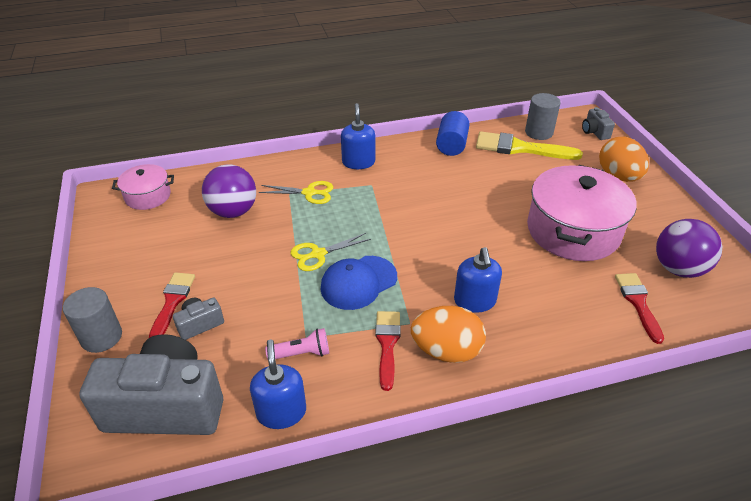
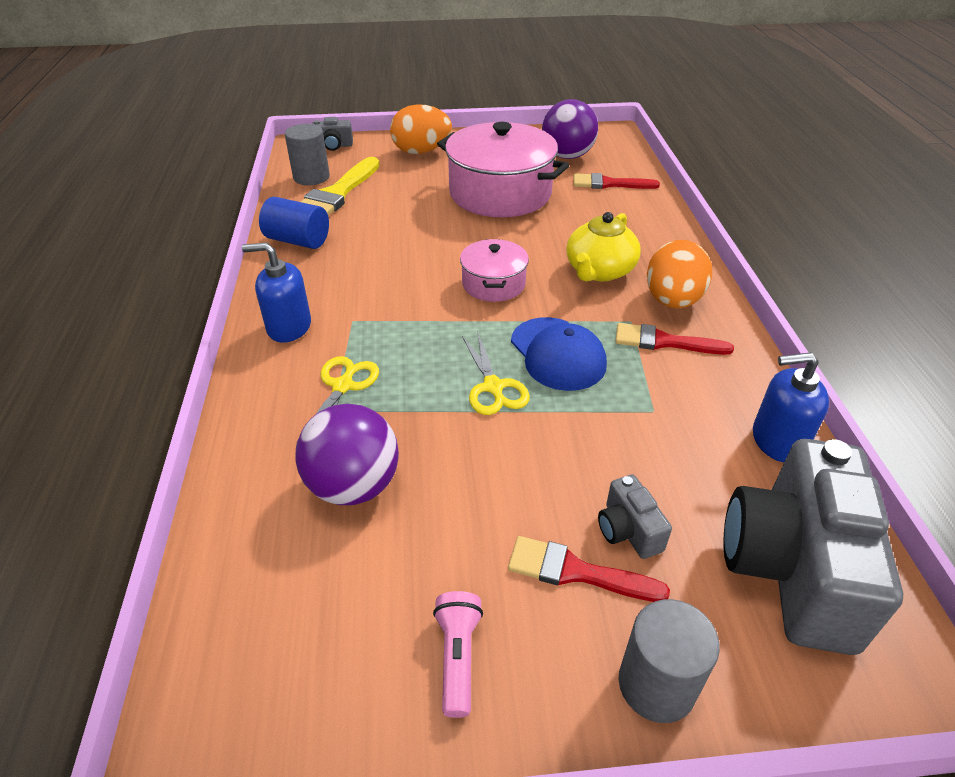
camera: 80 degrees left, 0 degrees up
pink pot [112,164,174,210] -> pink pot moved to [460,239,529,302]
pink flashlight [265,328,329,359] -> pink flashlight moved to [433,591,483,718]
blue soap dispenser [454,247,502,313] -> yellow teapot [566,212,641,281]

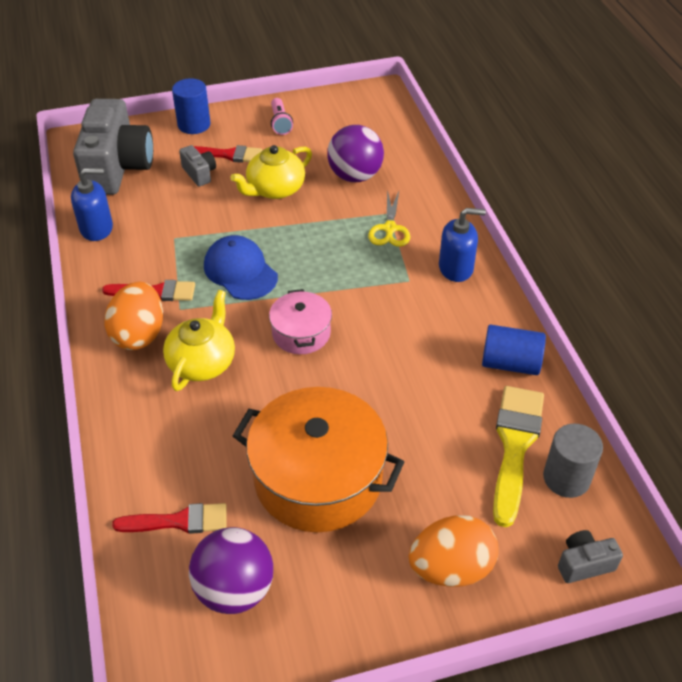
camera: 170 degrees right, 5 degrees up
pink pot [437,122,569,217] -> orange pot [233,387,404,532]
yellow scissors [462,333,530,415] -> none
grey cylinder [619,599,720,723] -> blue cylinder [172,78,211,134]
none -> yellow teapot [230,145,312,199]

